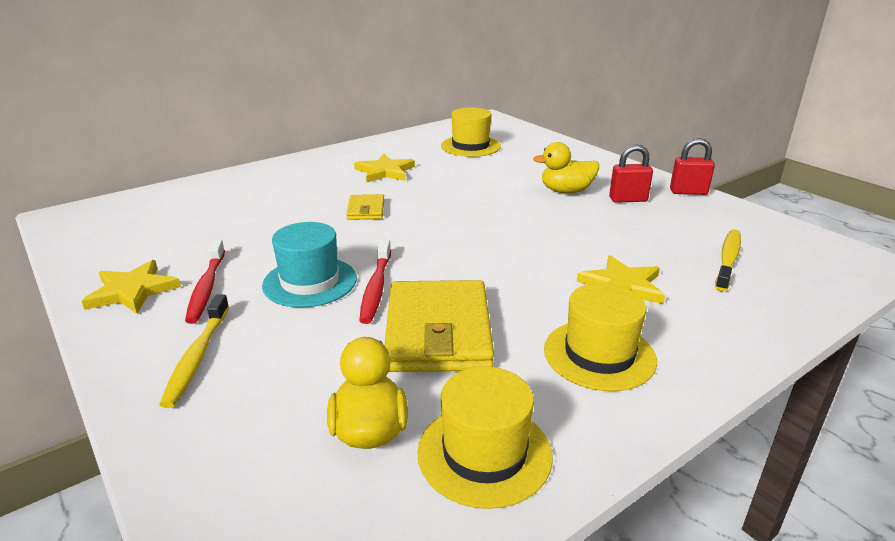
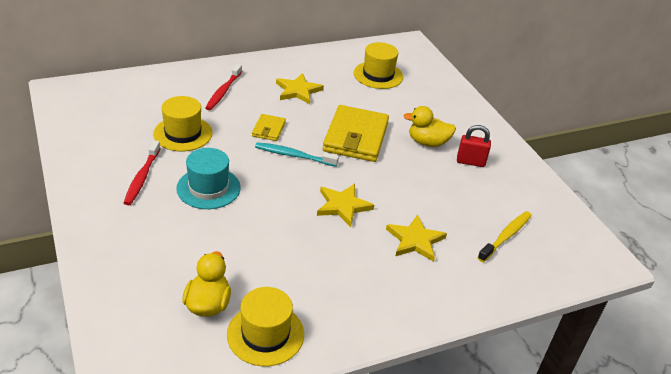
camera: 10 degrees right, 10 degrees up
yellow star [82,260,181,314] -> yellow star moved to [317,184,374,227]
yellow toothbrush [159,295,229,408] -> none
red toothbrush [359,240,391,324] -> red toothbrush moved to [205,64,242,110]
yellow wallet [384,280,494,372] -> yellow wallet moved to [323,105,389,162]
yellow hat [544,283,657,391] -> yellow hat moved to [153,96,213,151]
red padlock [670,138,715,195] -> none
none -> turquoise toothbrush [255,142,339,167]

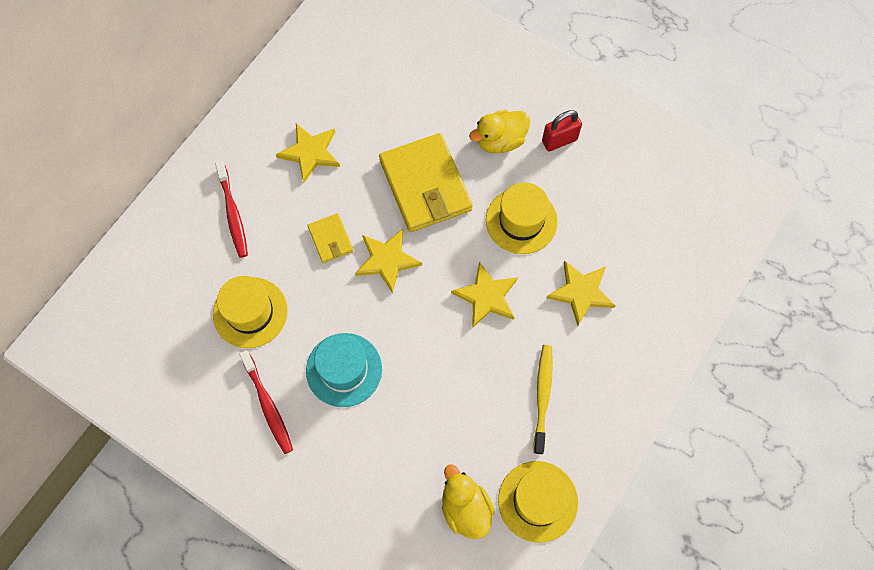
camera: 30 degrees left, 30 degrees up
turquoise toothbrush [255,142,339,167] -> yellow star [355,229,422,293]
yellow hat [354,42,403,89] -> yellow hat moved to [486,182,558,254]
yellow toothbrush [477,211,532,262] -> yellow toothbrush moved to [534,345,553,454]

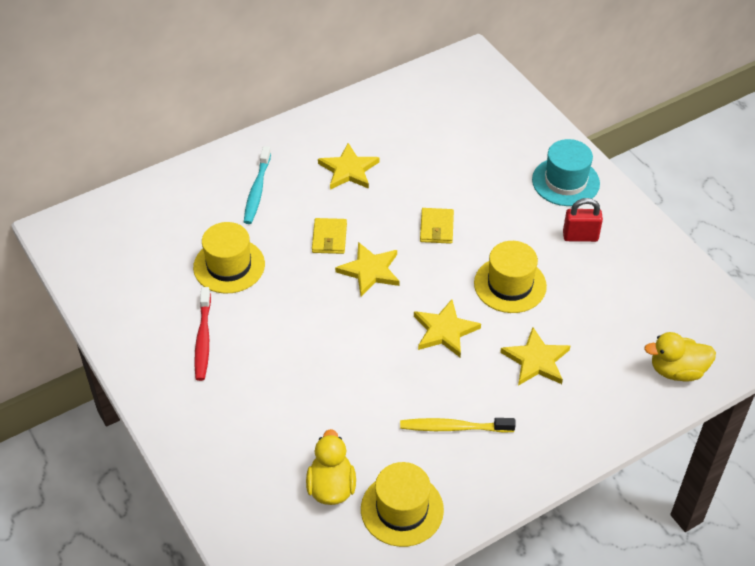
camera: 25 degrees right, 20 degrees down
red toothbrush [215,161,248,258] -> turquoise toothbrush [244,146,271,224]
turquoise hat [306,333,382,407] -> turquoise hat moved to [532,139,600,206]
yellow wallet [379,133,473,232] -> yellow wallet [420,208,454,244], size x0.48
yellow duck [469,110,530,153] -> yellow duck moved to [644,332,716,382]
yellow toothbrush [534,345,553,454] -> yellow toothbrush turned 120 degrees counterclockwise [400,418,516,433]

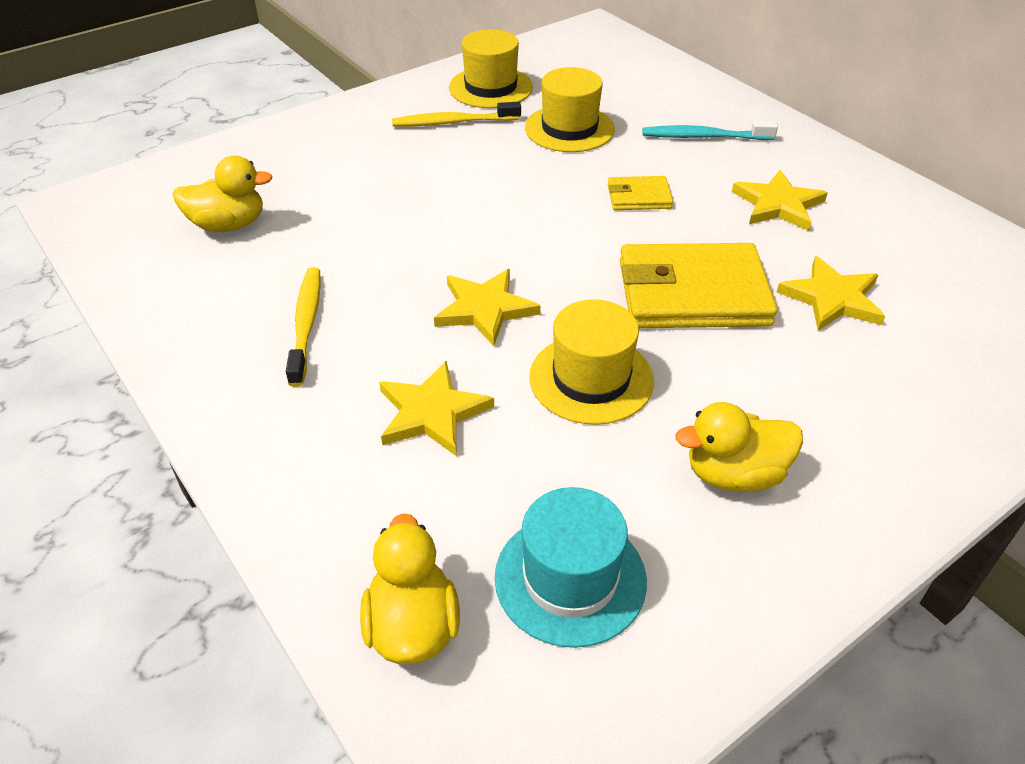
camera: 85 degrees right, 5 degrees down
red toothbrush [194,287,211,381] -> yellow toothbrush [392,102,521,127]
yellow star [335,242,400,297] -> yellow star moved to [777,256,885,331]
yellow hat [361,462,444,547] -> yellow hat moved to [449,29,533,108]
yellow wallet [420,208,454,244] -> yellow wallet [620,243,777,328], size x2.06
turquoise hat [532,139,600,206] -> turquoise hat moved to [495,487,647,648]
red padlock [563,198,603,242] -> yellow duck [675,402,803,492]

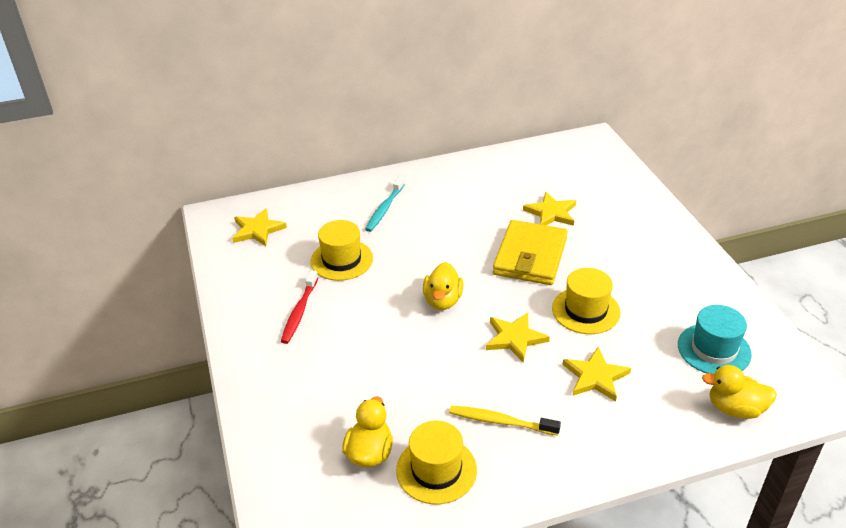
camera: 70 degrees left, 5 degrees down
yellow toothbrush [392,102,521,127] -> red toothbrush [281,270,318,344]
yellow hat [449,29,533,108] -> yellow hat moved to [396,421,477,504]
yellow wallet [608,176,673,210] -> none
yellow duck [675,402,803,492] -> yellow duck moved to [423,262,463,310]
yellow star [732,170,828,231] -> yellow star moved to [232,208,287,246]

